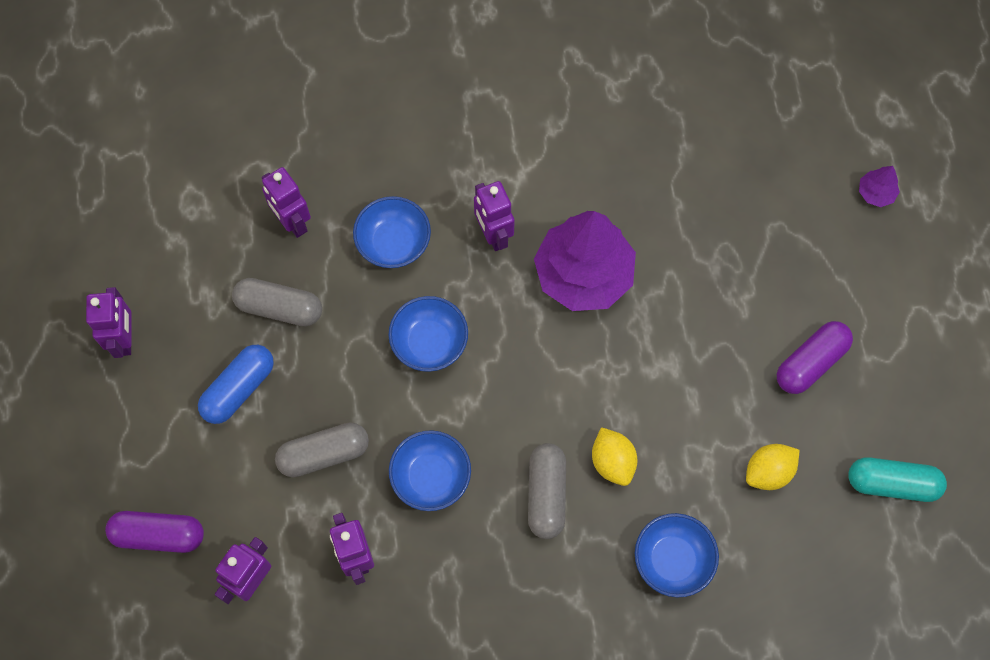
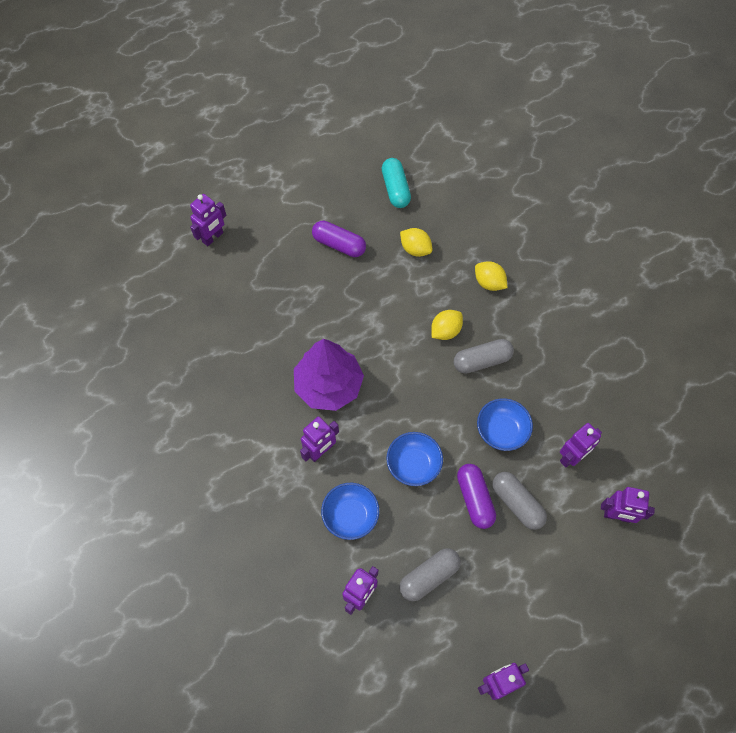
camera: 110 degrees left, 5 degrees down
purple capsule [105,511,204,553] -> purple capsule moved to [457,464,496,529]
blue capsule [198,345,274,424] -> none
grey capsule [232,278,322,326] -> grey capsule turned 60 degrees clockwise [399,548,461,601]
blue bowl [635,513,719,598] -> yellow lemon [475,261,507,291]
purple tree [859,166,900,207] -> purple robot [190,194,226,246]

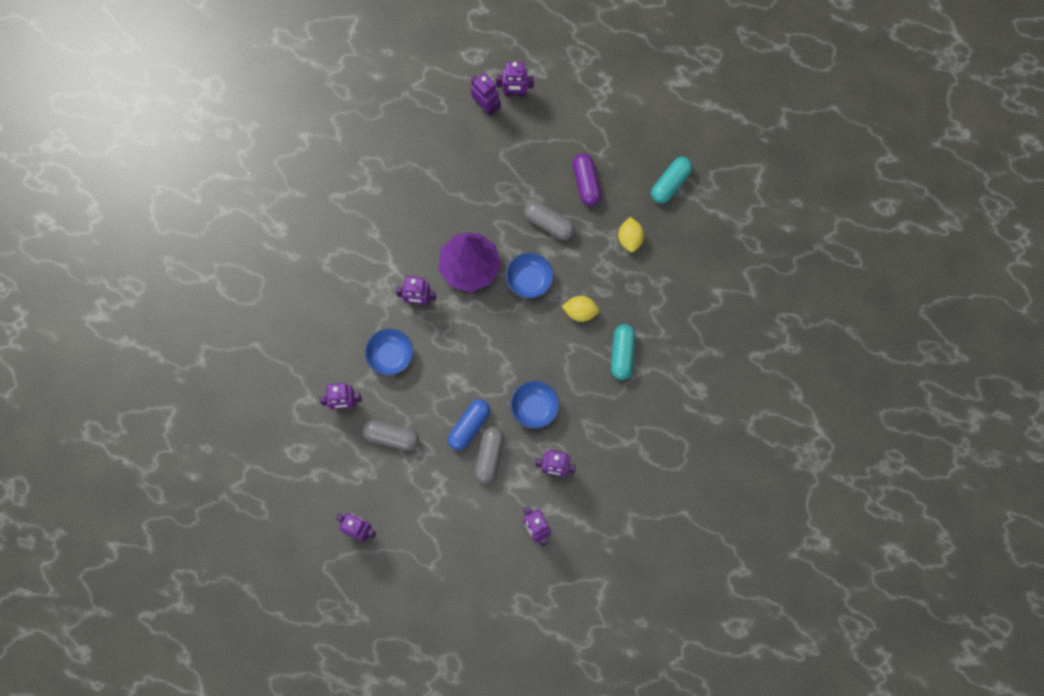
camera: 50 degrees right, 10 degrees up
blue bowl [386,432,443,486] -> blue bowl moved to [506,252,554,298]
grey capsule [454,339,514,374] -> grey capsule moved to [524,201,575,240]
purple capsule [457,464,496,529] -> blue capsule [448,399,490,451]
yellow lemon [475,261,507,291] -> none
none -> purple robot [471,73,501,115]
none -> turquoise capsule [611,324,636,380]

